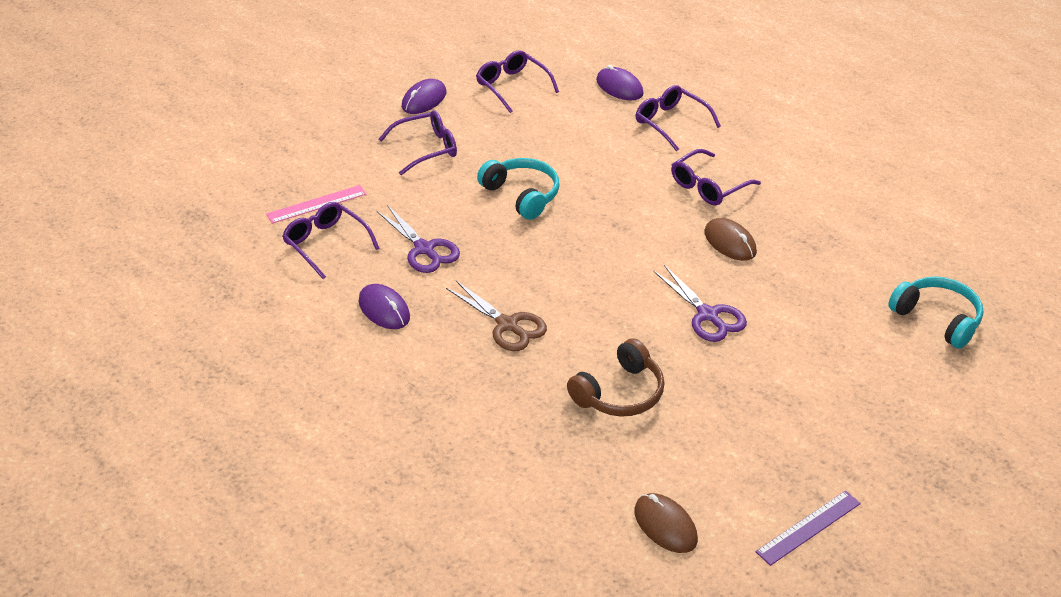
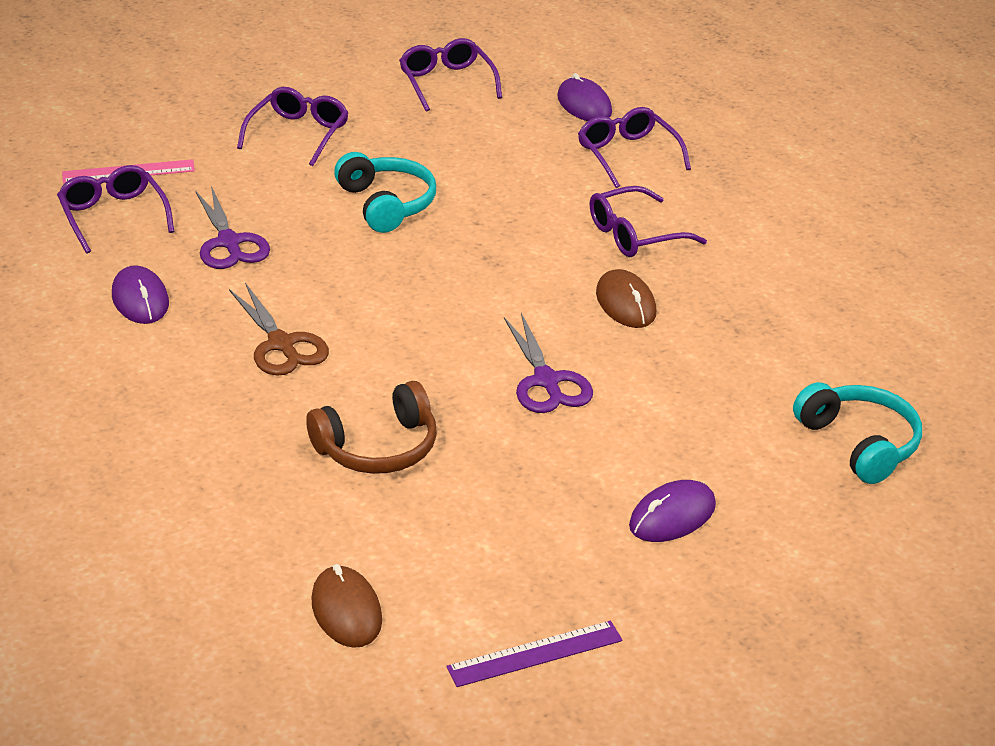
camera: 15 degrees right, 5 degrees down
purple glasses [379,110,457,175] -> purple glasses turned 60 degrees counterclockwise [237,87,349,166]
purple mouse [402,79,446,114] -> purple mouse moved to [629,480,716,542]

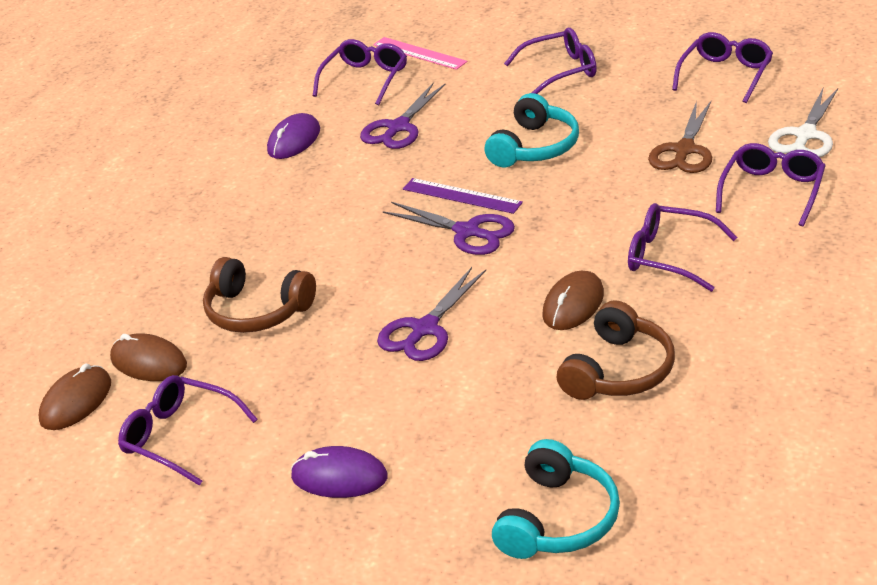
camera: 55 degrees right, 0 degrees up
brown scissors [229,283,329,375] -> brown scissors moved to [648,101,712,173]
purple ruler [446,621,623,687] -> purple ruler moved to [403,178,523,214]
purple mouse [557,73,612,121] -> white scissors [768,88,838,157]
none -> brown mouse [110,333,187,381]
none -> purple glasses [118,375,258,486]
none -> purple scissors [383,202,515,255]
none -> brown headphones [557,300,675,400]

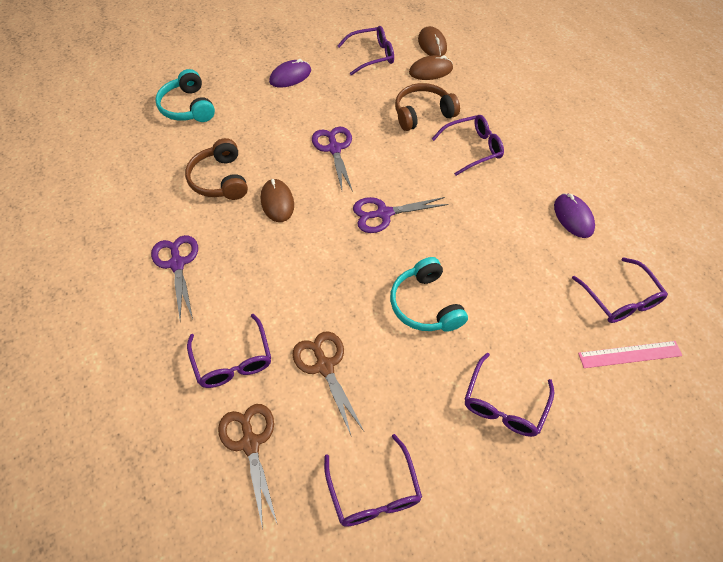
camera: 130 degrees right, 20 degrees up
purple scissors [360,83,446,149] -> purple scissors moved to [151,235,198,321]
purple ruler [403,178,523,214] -> none
purple glasses [628,203,737,292] -> purple glasses moved to [432,115,504,176]
white scissors [768,88,838,157] -> brown scissors [218,404,277,530]

